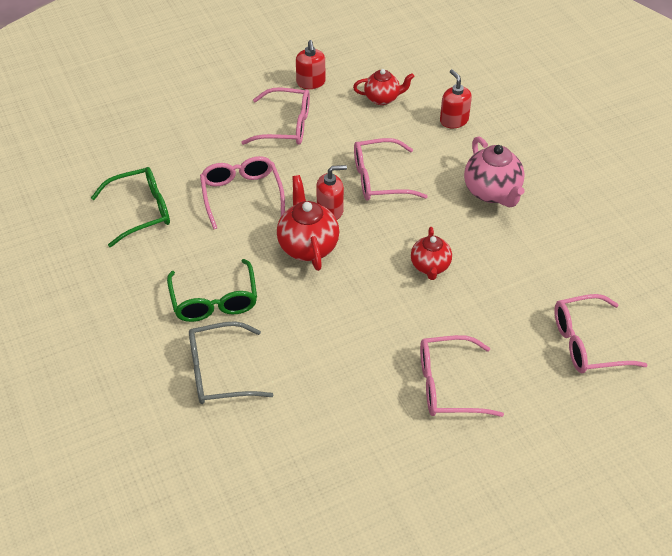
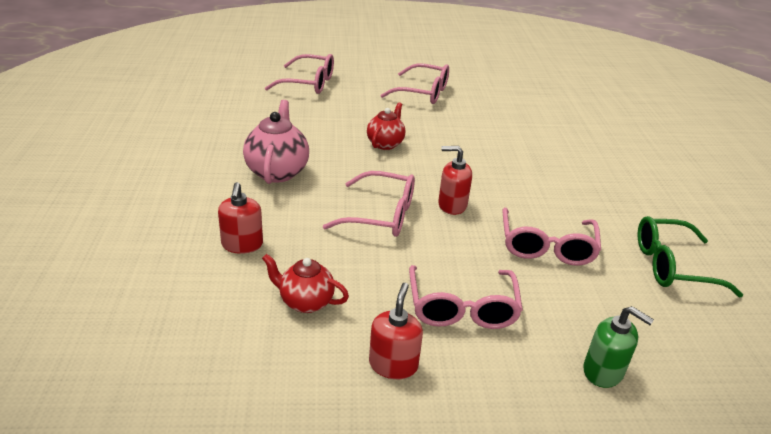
camera: 160 degrees left, 15 degrees down
green glasses [167,259,257,322] -> none
grey glasses [189,321,273,404] -> none
pink glasses [241,87,310,145] -> pink glasses turned 120 degrees counterclockwise [409,265,523,329]
red teapot [277,175,339,271] -> none
none -> green soap dispenser [583,306,654,388]

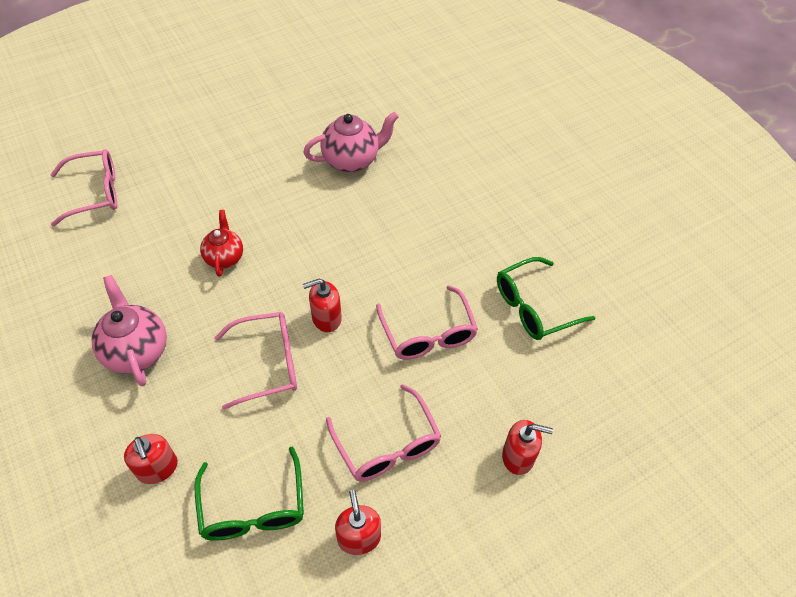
camera: 25 degrees left, 20 degrees up
red teapot [262,254,349,313] -> green glasses [195,447,304,541]
pink glasses [380,64,449,104] -> none
green soap dispenser [583,306,654,388] -> red soap dispenser [502,420,553,475]
none -> pink teapot [303,112,399,172]

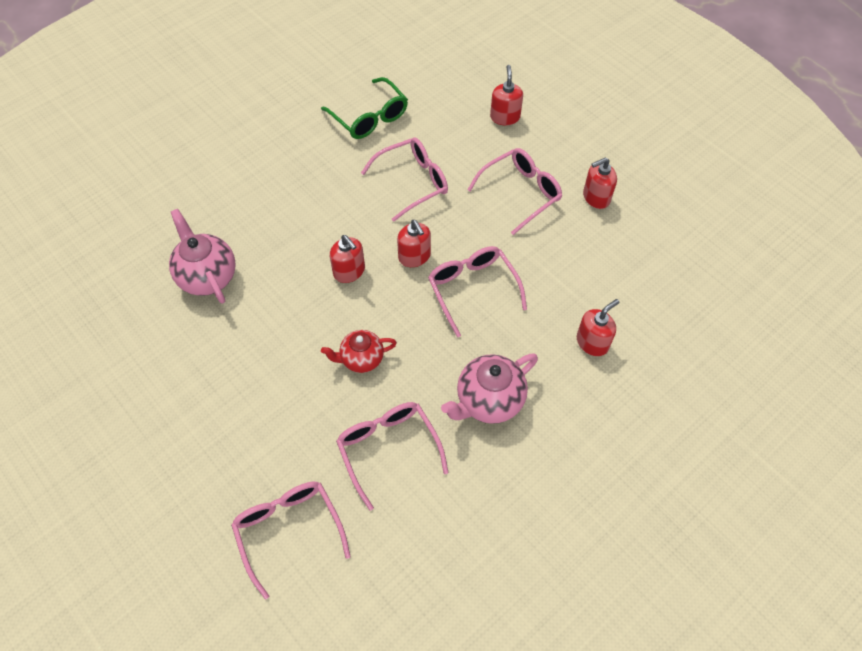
camera: 100 degrees left, 5 degrees up
green glasses [195,447,304,541] -> none
none -> red soap dispenser [330,235,365,283]
none -> pink glasses [336,402,449,510]

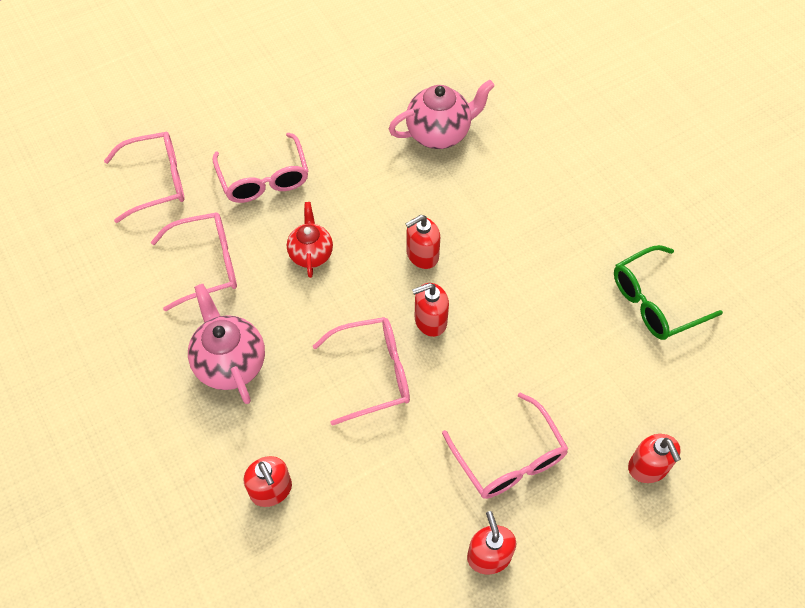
camera: 100 degrees right, 0 degrees up
pink glasses [361,138,448,222] -> pink glasses moved to [212,133,308,203]
red soap dispenser [490,65,523,125] -> red soap dispenser turned 60 degrees clockwise [628,434,681,483]

